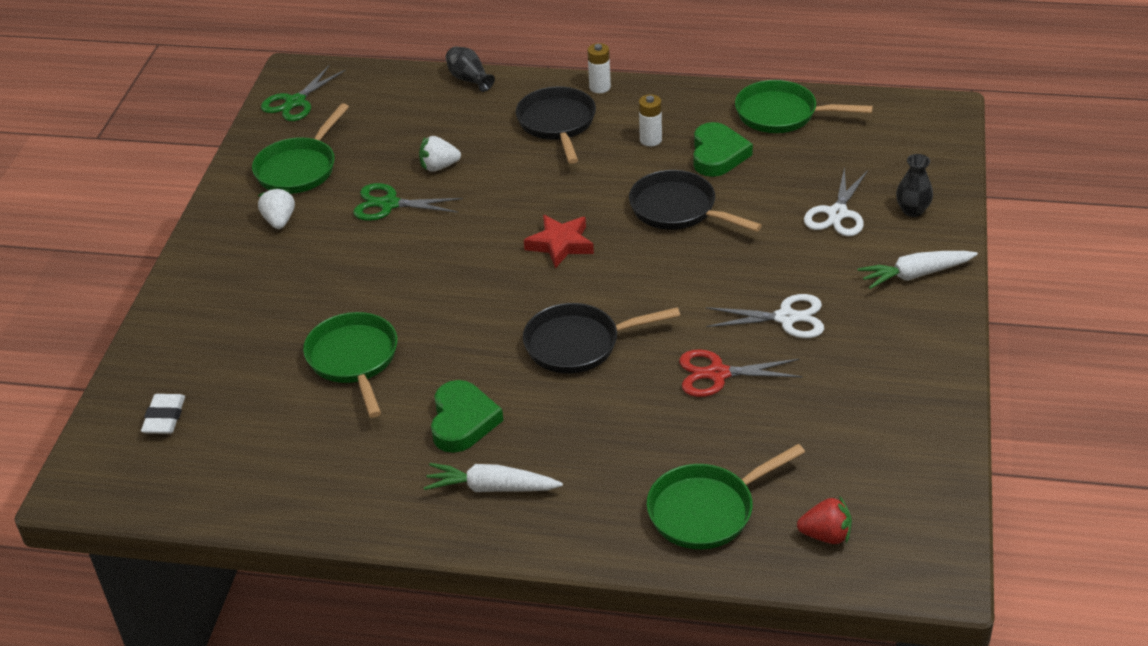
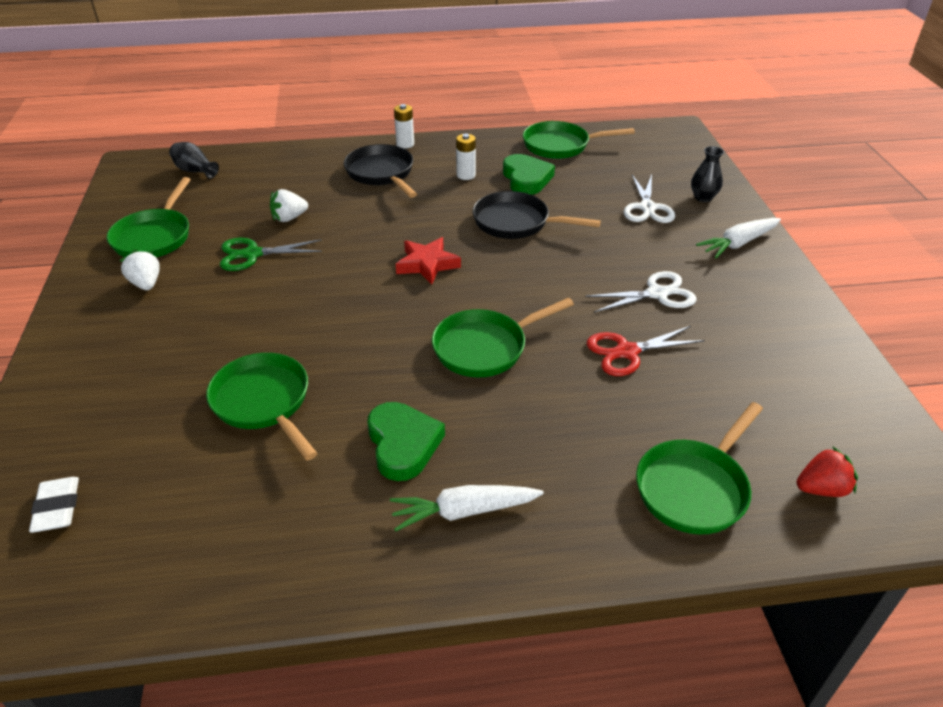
camera: 20 degrees left, 0 degrees up
green scissors [261,65,346,121] -> none
black vase [446,46,495,92] -> black vase moved to [169,142,219,179]
black pan [523,303,680,374] -> green pan [432,298,574,377]

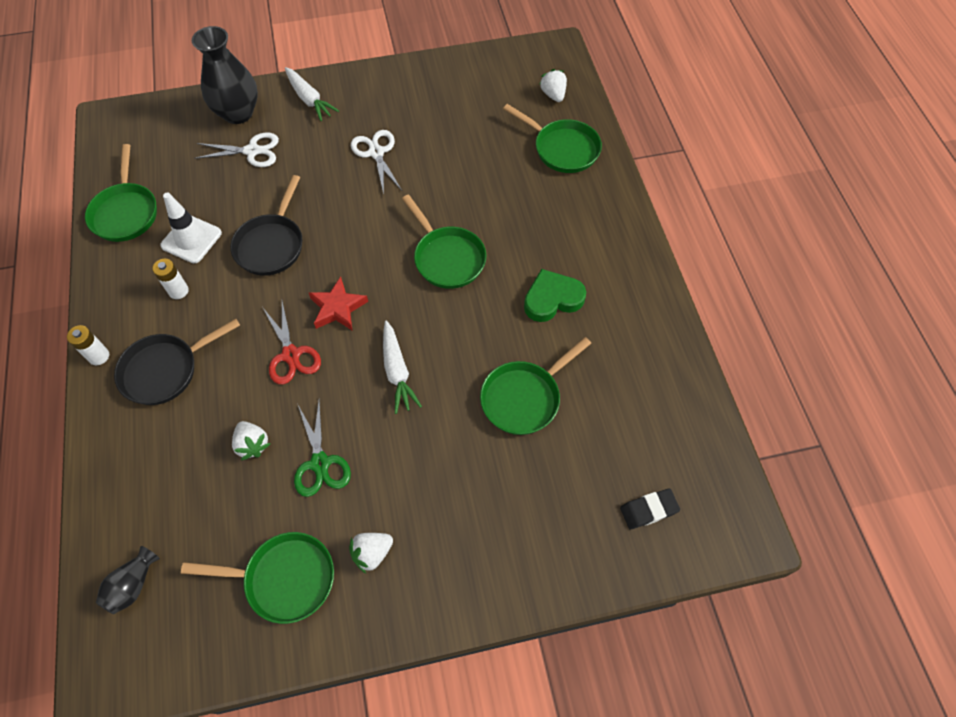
camera: 95 degrees left, 20 degrees up
white eraser [29,477,79,533] -> black eraser [620,488,680,530]
white carrot [390,485,544,532] -> white carrot moved to [383,320,422,414]
green heart [503,154,555,195] -> white traffic cone [160,193,222,263]
red scissors [587,326,705,376] -> red scissors moved to [263,301,321,384]
black vase [691,146,724,202] -> black vase [192,26,258,124], size x1.97
red strawberry [796,446,858,497] -> white strawberry [539,69,567,102]

